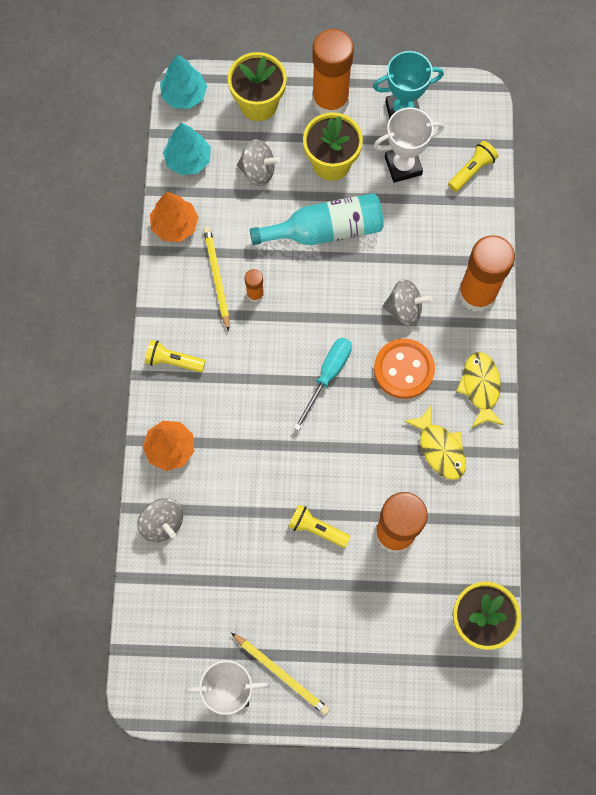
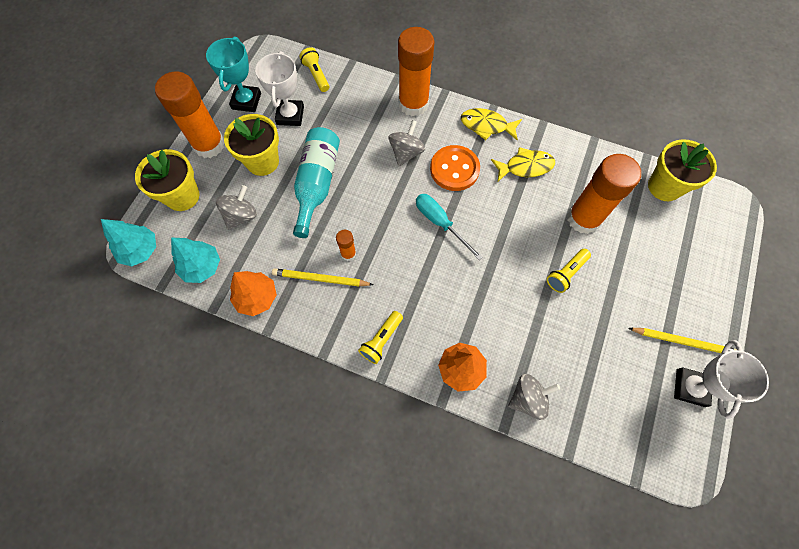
camera: 70 degrees left, 5 degrees down
yellow pencil [231,633,330,715] -> yellow pencil turned 45 degrees clockwise [628,328,737,353]

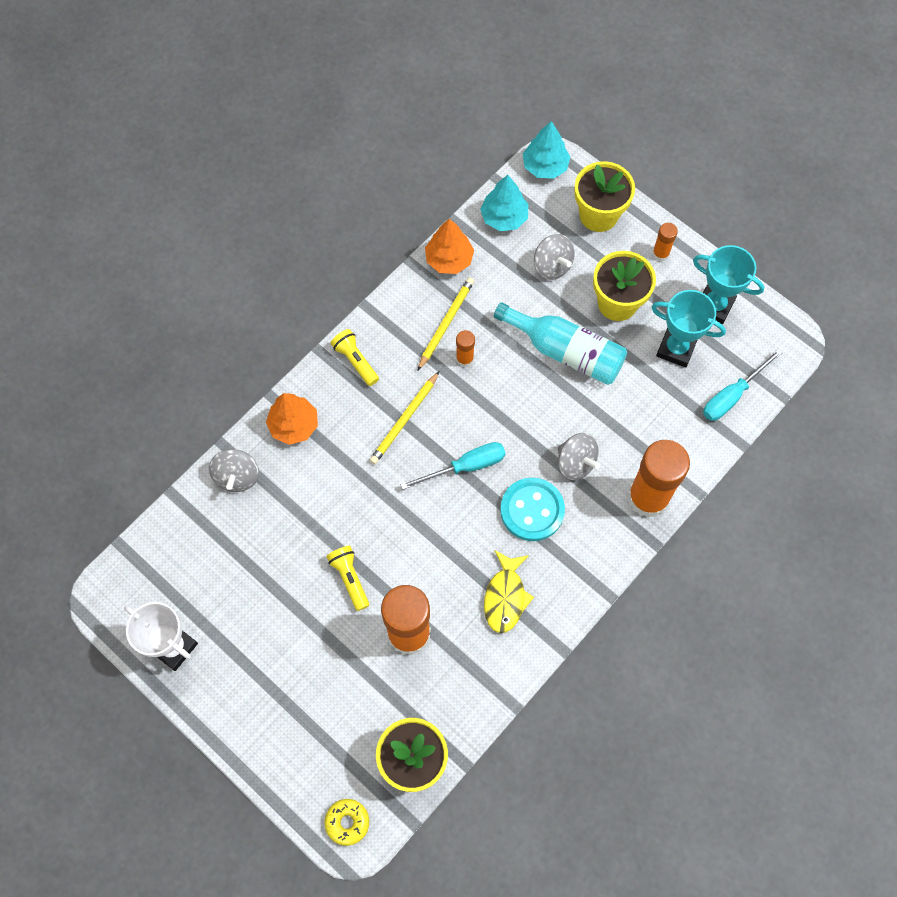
camera: 110 degrees right, 0 degrees up
orange glue stick [155,71,225,158] -> orange glue stick [652,223,678,261], size x0.45
white trophy [255,51,304,126] -> turquoise trophy [652,290,726,367]
yellow flashlight [299,47,329,92] -> turquoise screwdriver [703,349,783,421]
orange button [430,145,480,191] -> turquoise button [500,478,565,541]
yellow fish [461,108,522,140] -> none
yellow pencil [628,328,737,353] -> yellow pencil moved to [369,371,439,464]
none -> yellow donut [324,799,369,846]

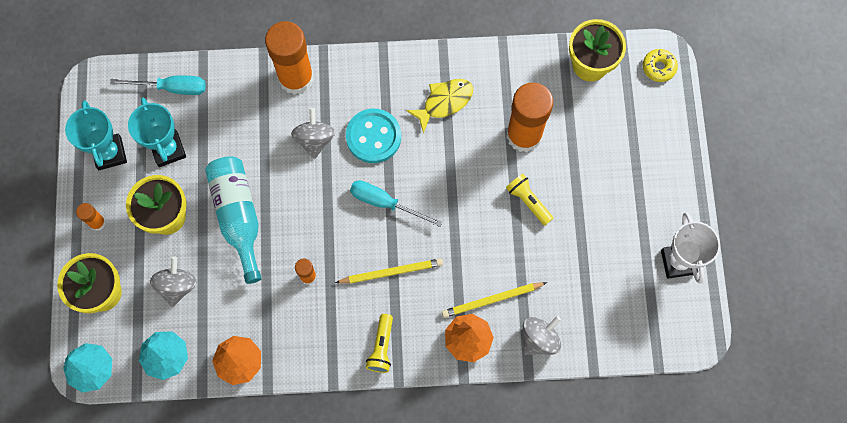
camera: 135 degrees left, 5 degrees up
yellow flashlight [326,546,369,611] -> yellow flashlight turned 120 degrees clockwise [506,174,553,226]
yellow pencil [418,277,474,370] -> yellow pencil moved to [442,282,547,318]

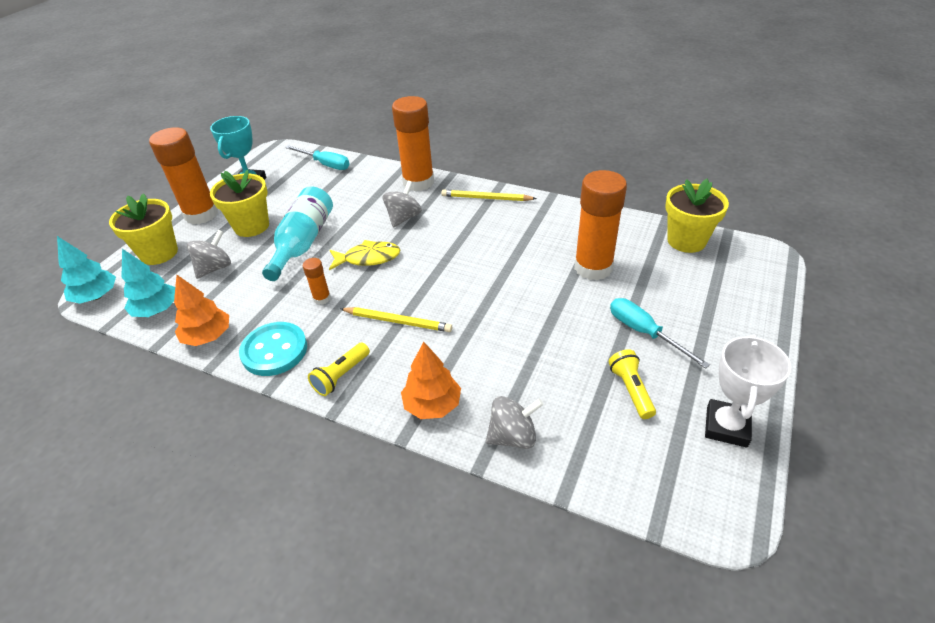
camera: 30 degrees right, 30 degrees down
orange glue stick [76,203,106,231] -> orange glue stick [149,127,218,224], size x2.23
turquoise trophy [128,98,186,167] -> none
turquoise button [346,109,401,163] -> turquoise button moved to [239,322,307,376]
turquoise screwdriver [350,180,442,227] -> turquoise screwdriver moved to [610,298,710,369]
yellow fish [406,79,473,133] -> yellow fish moved to [329,240,400,270]
yellow pencil [442,282,547,318] -> yellow pencil moved to [441,189,537,201]
yellow flashlight [506,174,553,226] -> yellow flashlight moved to [609,349,656,419]
yellow donut [643,49,678,82] -> none

